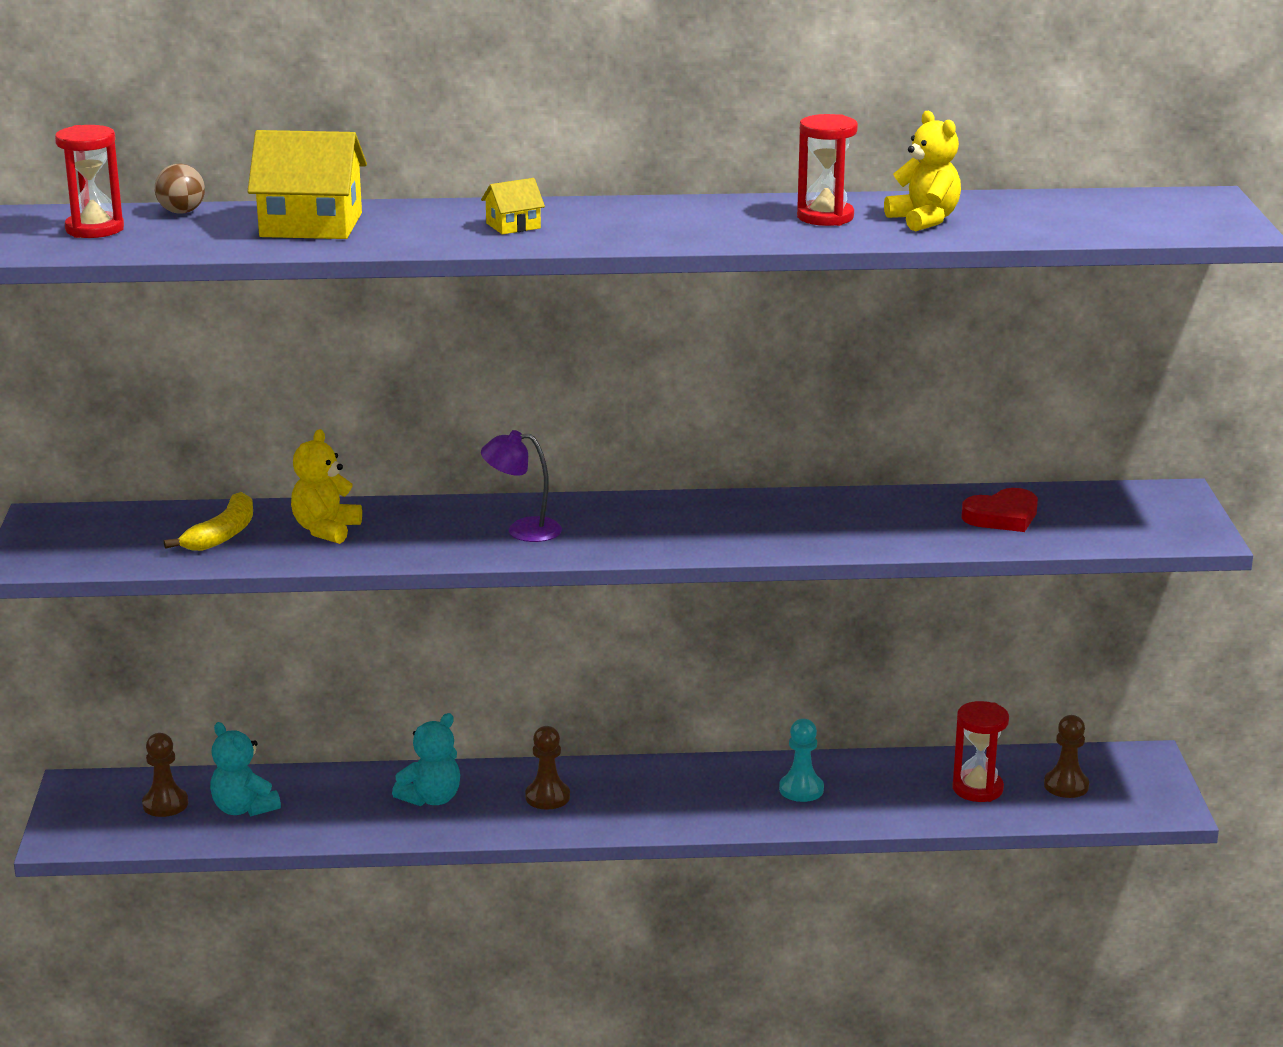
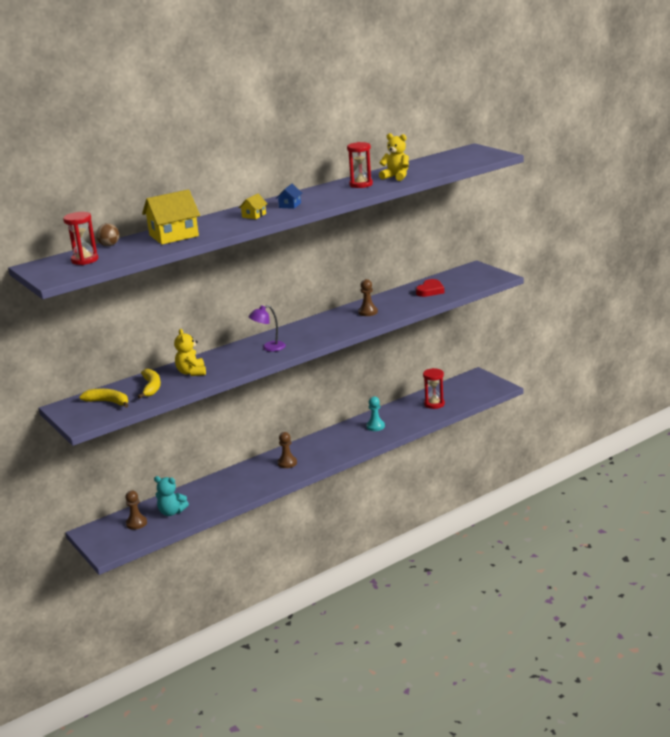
camera: 30 degrees left, 0 degrees up
turquoise teddy bear [392,713,460,806] -> none
brown pawn [1044,715,1089,798] -> brown pawn moved to [358,279,378,316]
none -> yellow banana [79,389,129,408]
none -> blue house [276,184,302,209]

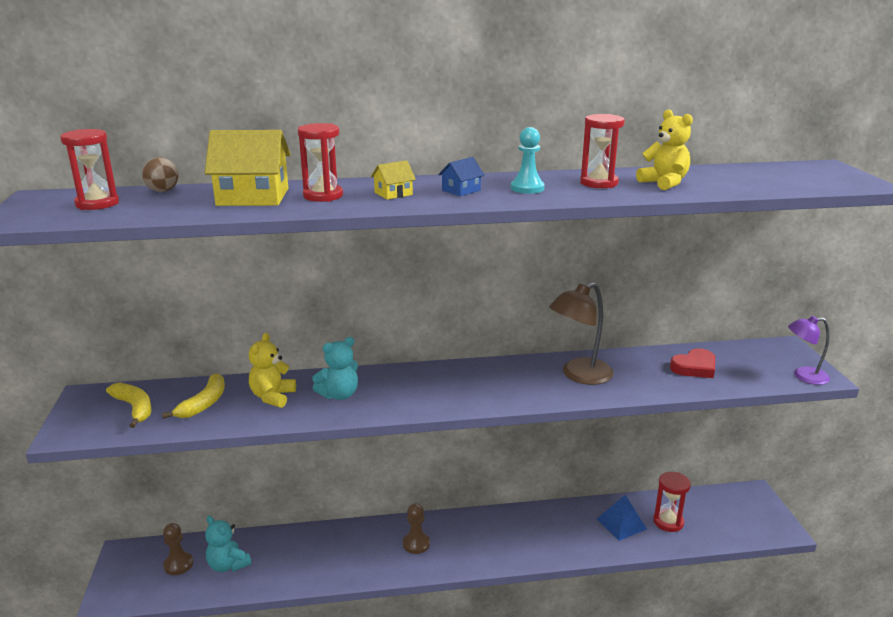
camera: 25 degrees right, 0 degrees up
purple lamp [248,305,286,352] -> purple lamp moved to [788,316,830,385]
brown pawn [358,279,378,316] -> brown lamp [549,282,614,385]
turquoise pawn [366,396,385,431] -> turquoise pawn moved to [511,127,545,194]
none -> red hourglass [298,123,343,202]
none -> turquoise teddy bear [312,337,358,400]
none -> blue pyramid [597,495,647,541]

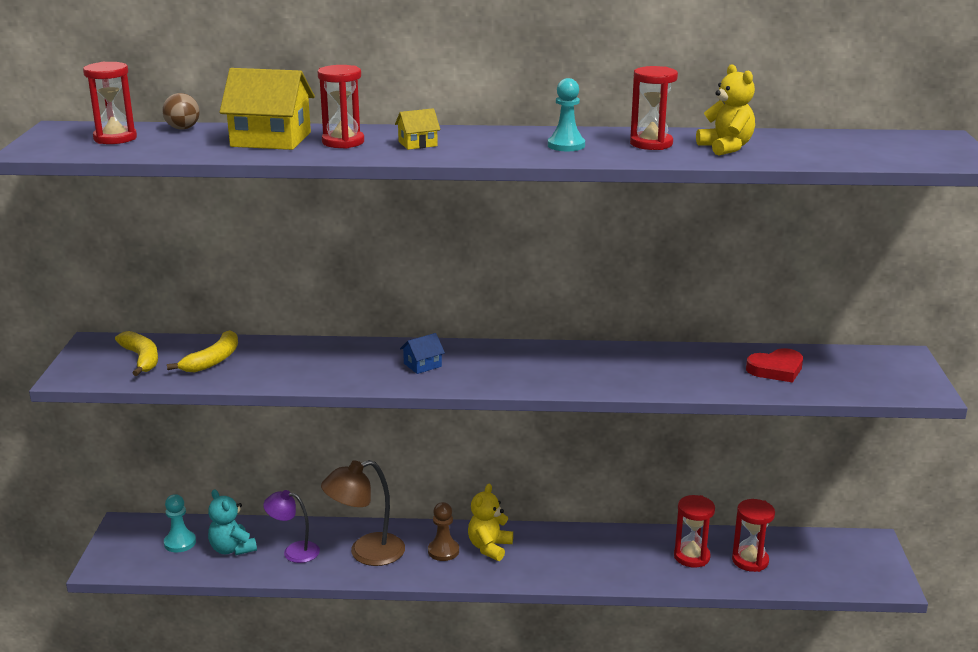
camera: 10 degrees right, 0 degrees up
brown pawn [163,523,193,575] -> turquoise pawn [164,494,196,552]
yellow teddy bear [249,333,296,408] -> yellow teddy bear moved to [468,484,513,561]
turquoise teddy bear [312,337,358,400] -> none
blue house [438,157,485,196] -> blue house moved to [400,333,445,374]
brown lamp [549,282,614,385] -> brown lamp moved to [321,460,405,566]
blue pyramid [597,495,647,541] -> red hourglass [674,495,715,568]
purple lamp [788,316,830,385] -> purple lamp moved to [263,490,320,563]

